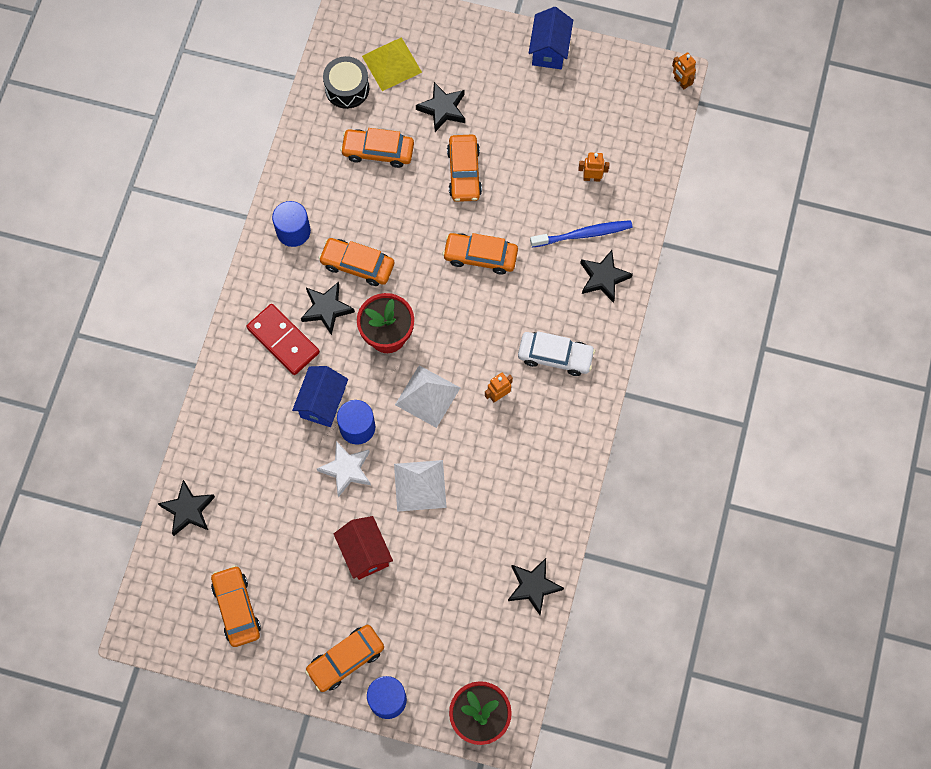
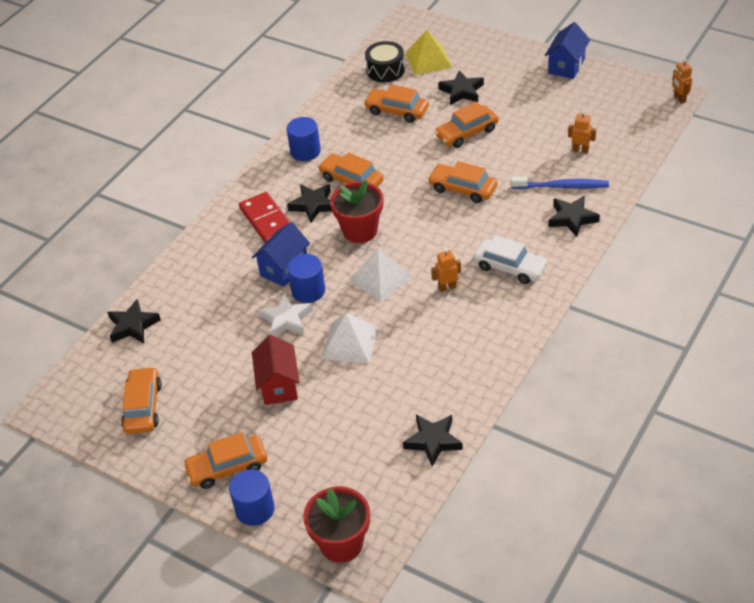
camera: 20 degrees right, 25 degrees down
orange car [447,135,482,202] -> orange car turned 45 degrees clockwise [435,102,499,148]

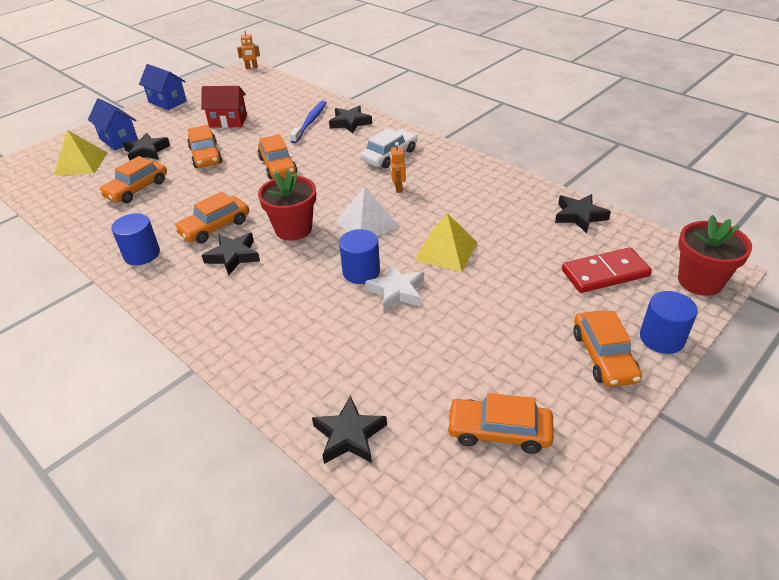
camera: 80 degrees left, 5 degrees down
red domino [239,192,290,243] -> red domino moved to [562,247,652,293]
blue house [252,222,310,287] -> blue house moved to [88,98,138,151]
red house [252,335,299,405] -> red house moved to [201,86,247,128]
white pyramid [321,313,378,364] -> yellow pyramid [414,213,478,272]
black drum [365,41,405,82] -> none
orange car [428,161,497,203] -> orange car turned 60 degrees counterclockwise [258,134,297,179]
orange robot [568,111,596,153] -> none

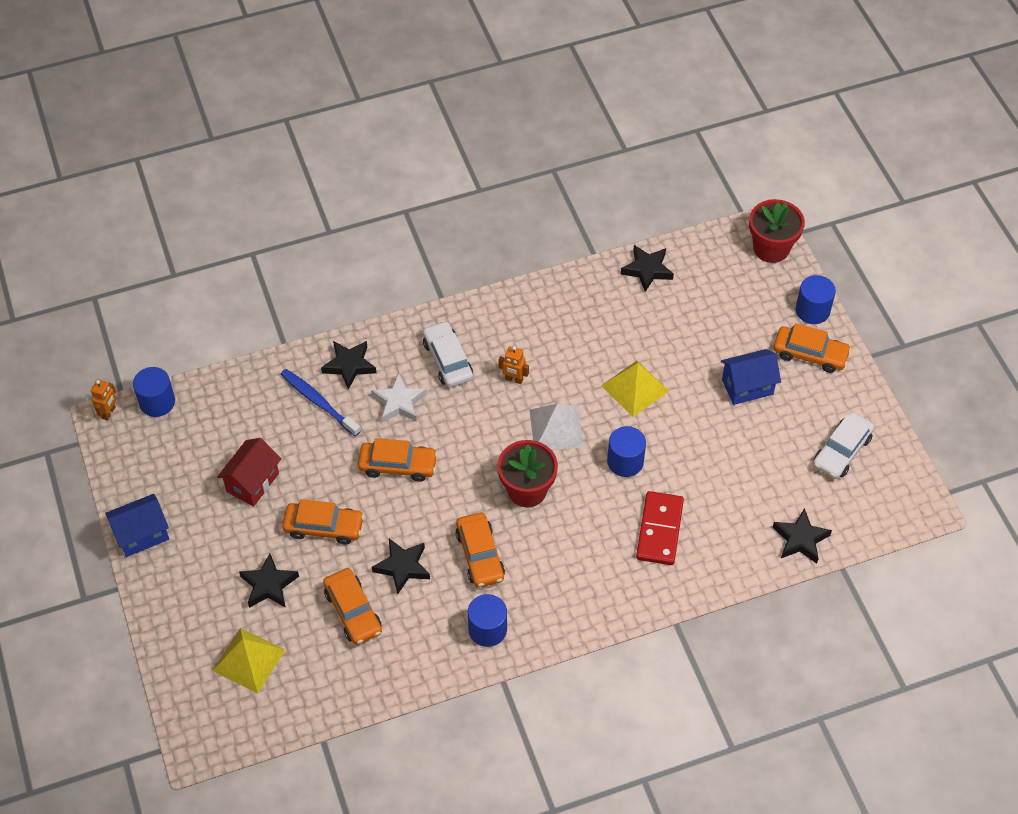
camera: 65 degrees left, 15 degrees up
blue house [88,98,138,151] -> blue house moved to [721,349,781,405]
black star [202,233,260,275] -> black star moved to [372,539,430,594]
white star [365,264,424,312] -> white star moved to [371,373,427,423]
orange car [446,393,554,454] -> white car [813,412,875,479]
red domino [562,247,652,293] -> red domino moved to [636,491,684,565]
none -> blue cylinder [133,367,175,417]

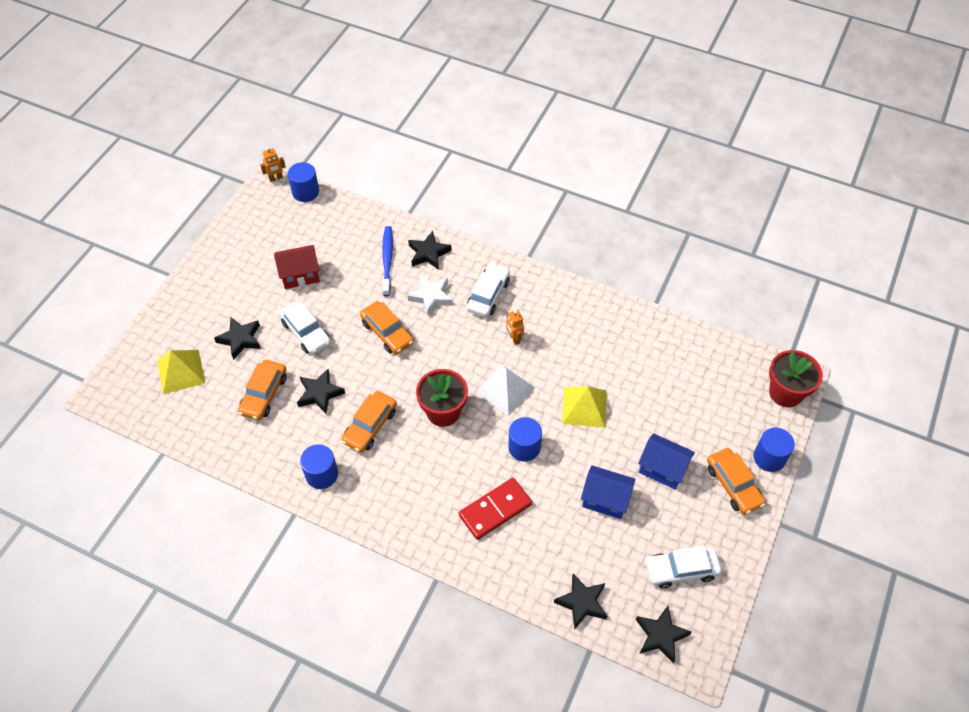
camera: 45 degrees right, 0 degrees up
blue house [105,494,169,557] -> blue house moved to [581,465,635,519]
orange car [282,499,364,545] -> white car [279,301,331,355]
black star [621,245,674,292] -> black star moved to [636,606,691,663]

